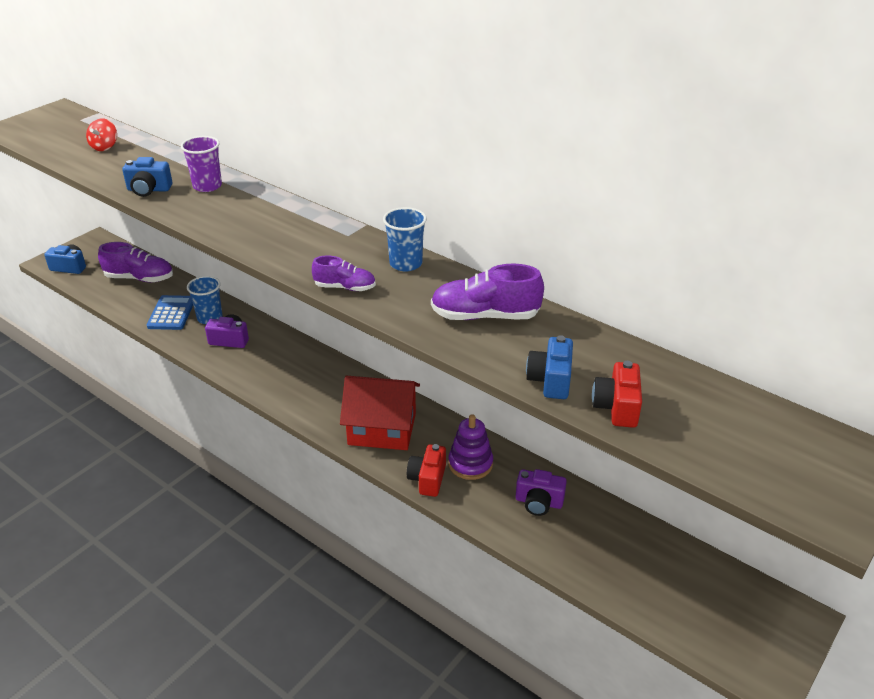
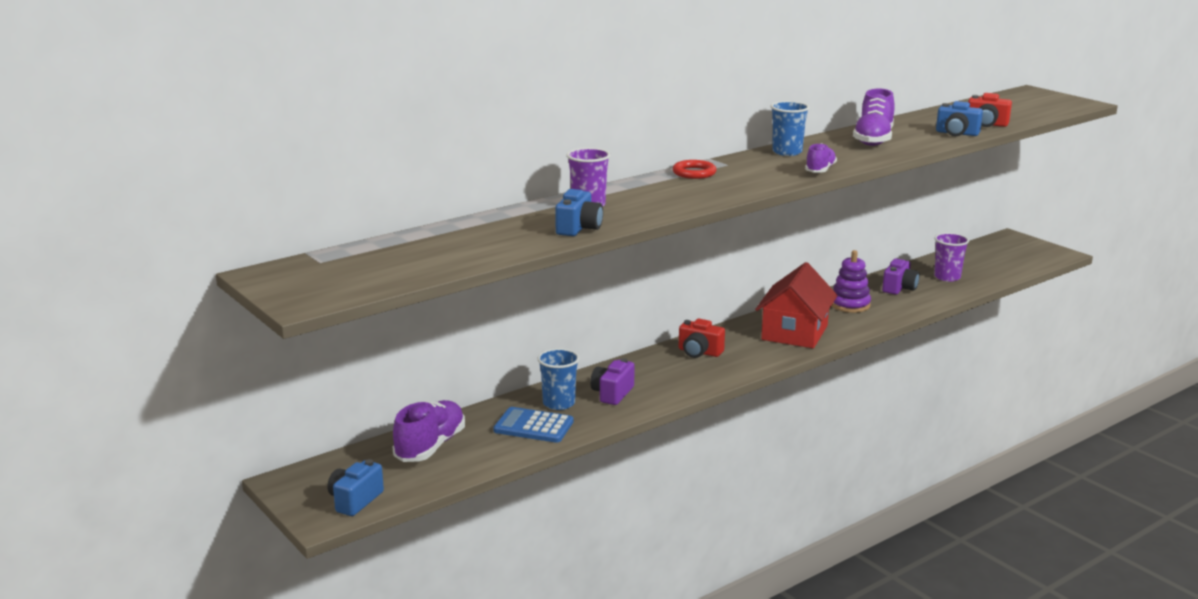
camera: 75 degrees left, 15 degrees down
red spinning top [86,118,117,151] -> none
red camera [407,444,446,497] -> red camera moved to [679,319,725,358]
none -> red ring [673,160,717,179]
none -> purple cup [934,233,969,282]

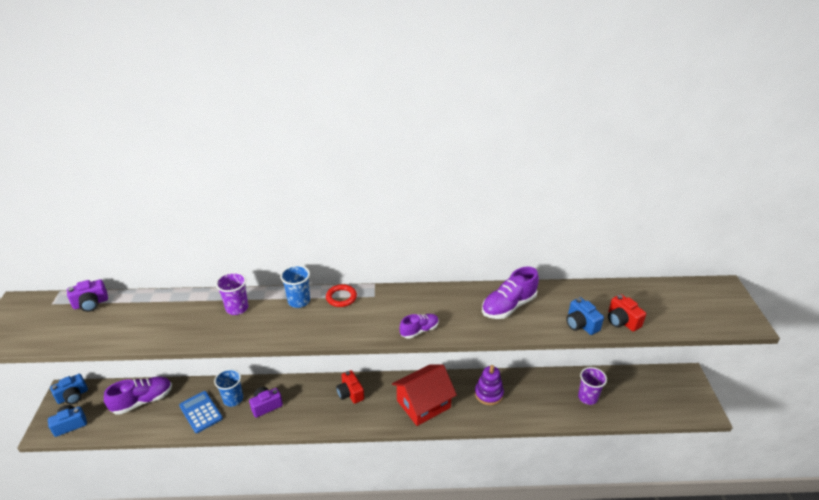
camera: 35 degrees right, 15 degrees up
blue camera [555,189,603,236] -> blue camera moved to [50,374,88,404]
blue cup [771,101,810,156] -> blue cup moved to [280,265,310,308]
purple camera [882,258,920,295] -> purple camera moved to [67,279,108,312]

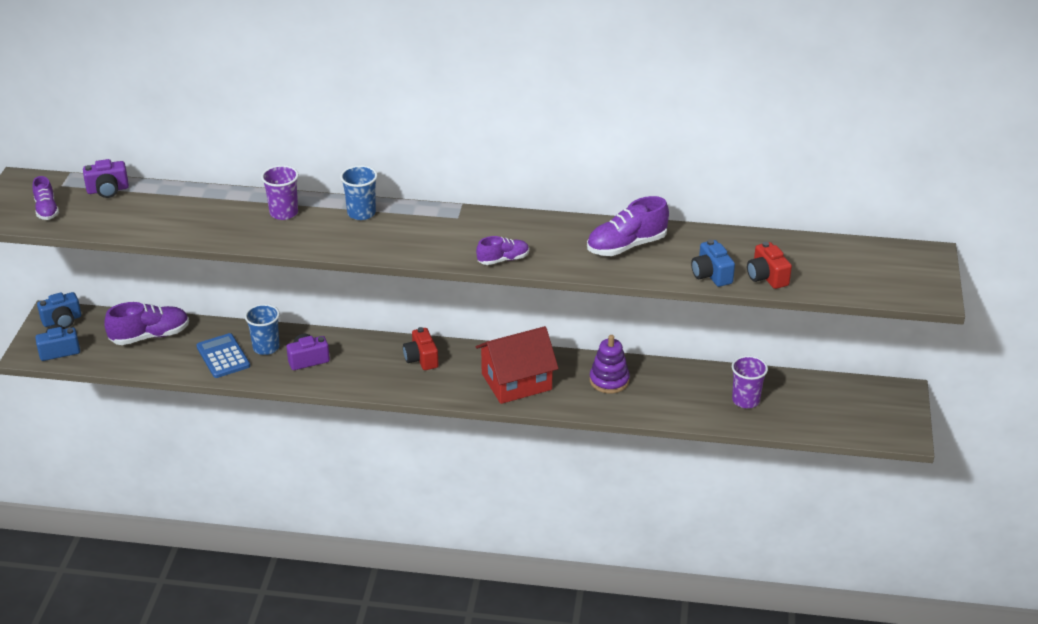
camera: 10 degrees right, 0 degrees up
red ring [326,284,357,307] -> none
none -> purple shoe [33,176,59,220]

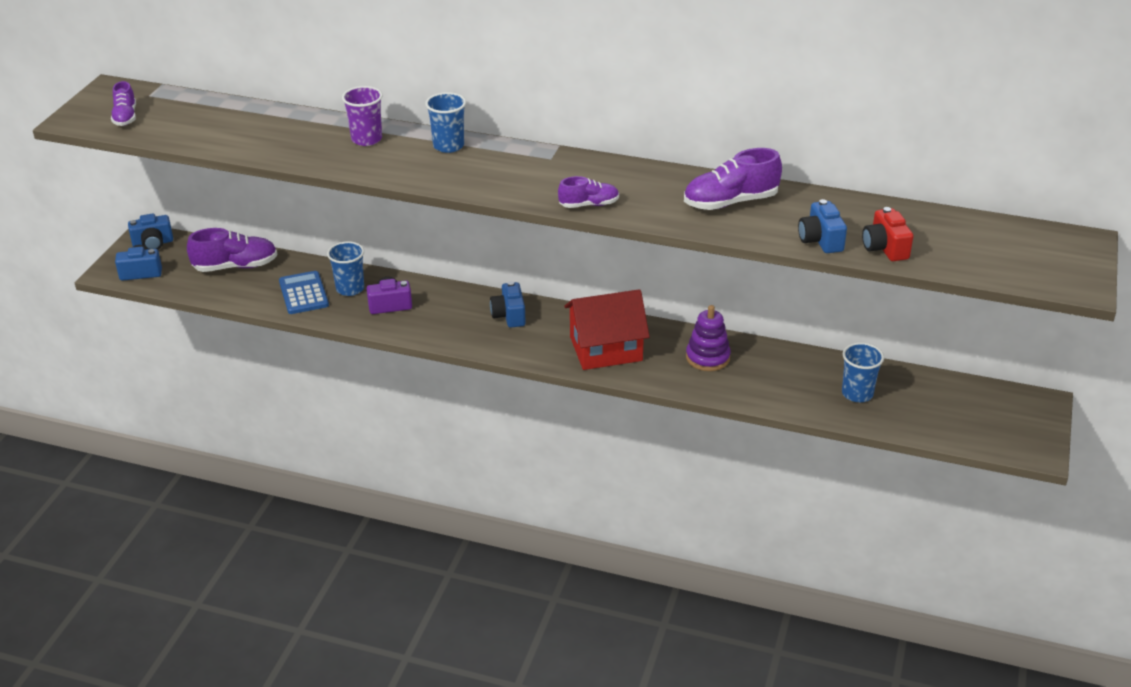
camera: 10 degrees right, 0 degrees up
purple camera [83,159,129,198] -> none
red camera [403,327,438,370] -> blue camera [490,281,526,328]
purple cup [732,355,768,408] -> blue cup [842,343,884,402]

